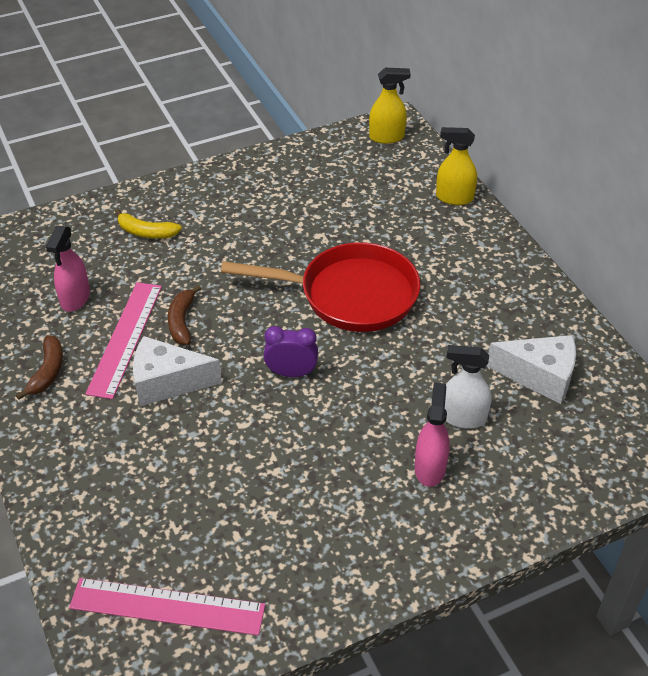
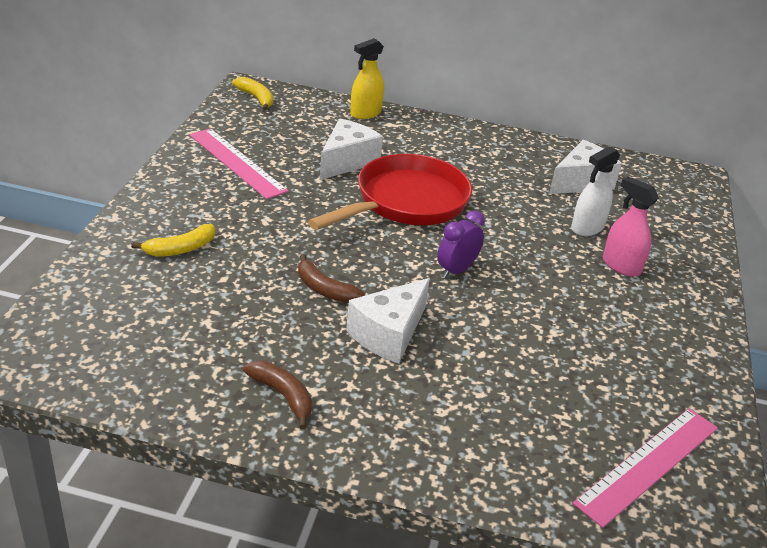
camera: 55 degrees left, 10 degrees down
pink spray bottle [46,225,90,312] -> none
pink ruler [85,282,162,399] -> pink ruler moved to [190,128,288,199]
yellow spray bottle [369,68,411,144] -> yellow banana [232,77,273,111]
none -> white cheese [320,119,383,180]

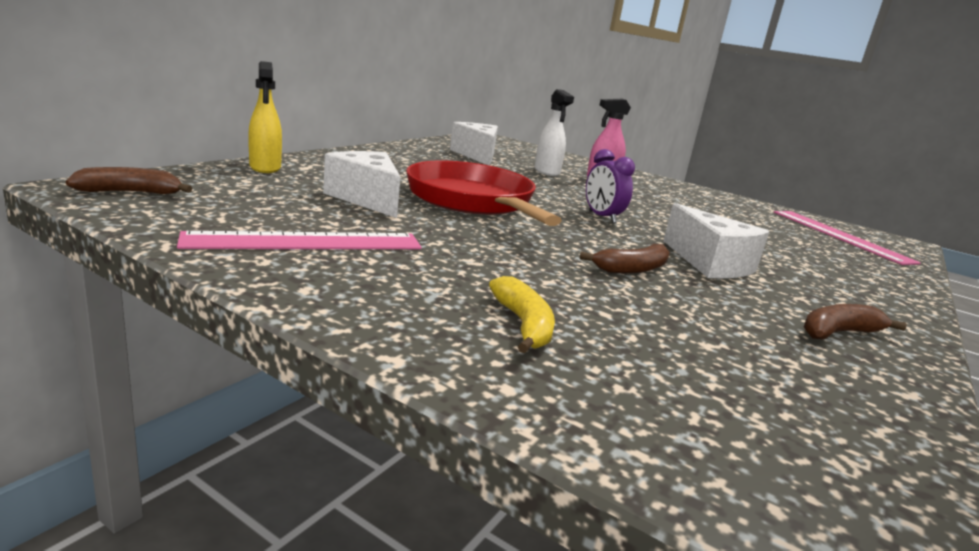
camera: 70 degrees left, 15 degrees down
yellow banana [232,77,273,111] -> brown banana [66,167,193,194]

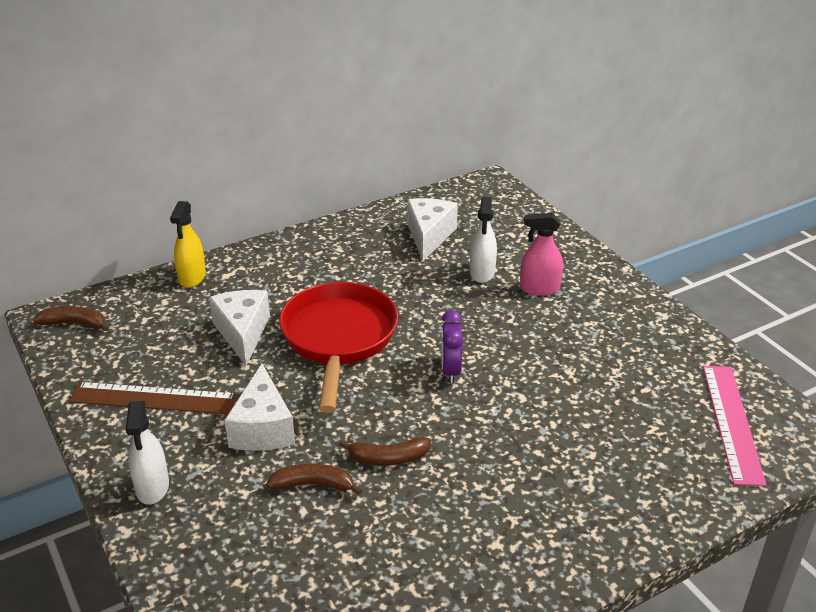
camera: 30 degrees right, 15 degrees up
pink ruler [177,231,422,249] -> brown ruler [69,382,238,414]
yellow banana [489,276,555,353] -> none
white cheese [663,203,769,278] -> white cheese moved to [224,364,295,451]
brown banana [804,304,907,340] -> brown banana moved to [266,463,362,495]
none -> white spray bottle [126,401,169,505]

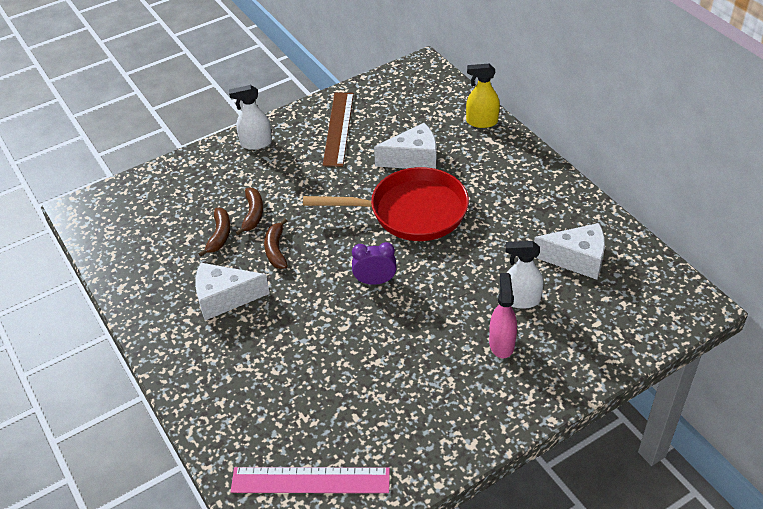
camera: 90 degrees right, 10 degrees up
brown banana [33,306,109,331] -> brown banana moved to [199,208,231,257]
white cheese [224,364,295,451] -> white cheese moved to [195,263,270,321]

